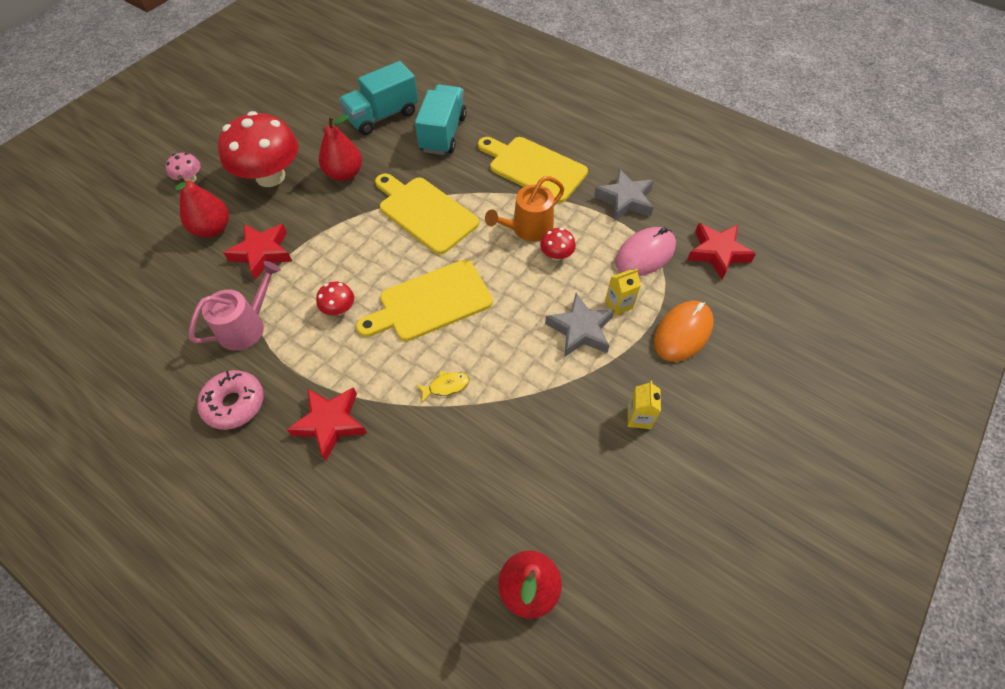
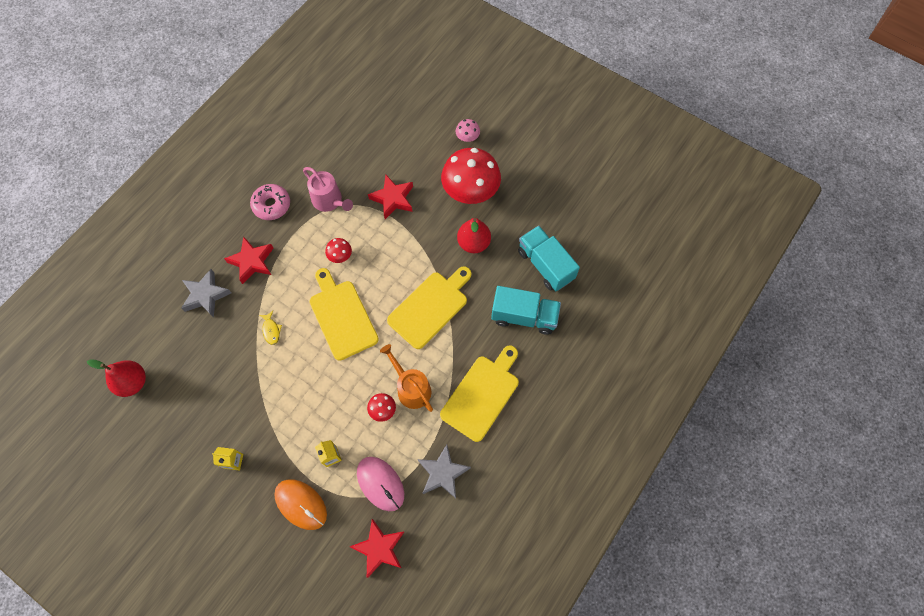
camera: 90 degrees right, 10 degrees up
red pear [175,175,229,238] -> none
grey star [545,293,614,357] -> grey star moved to [181,269,231,317]

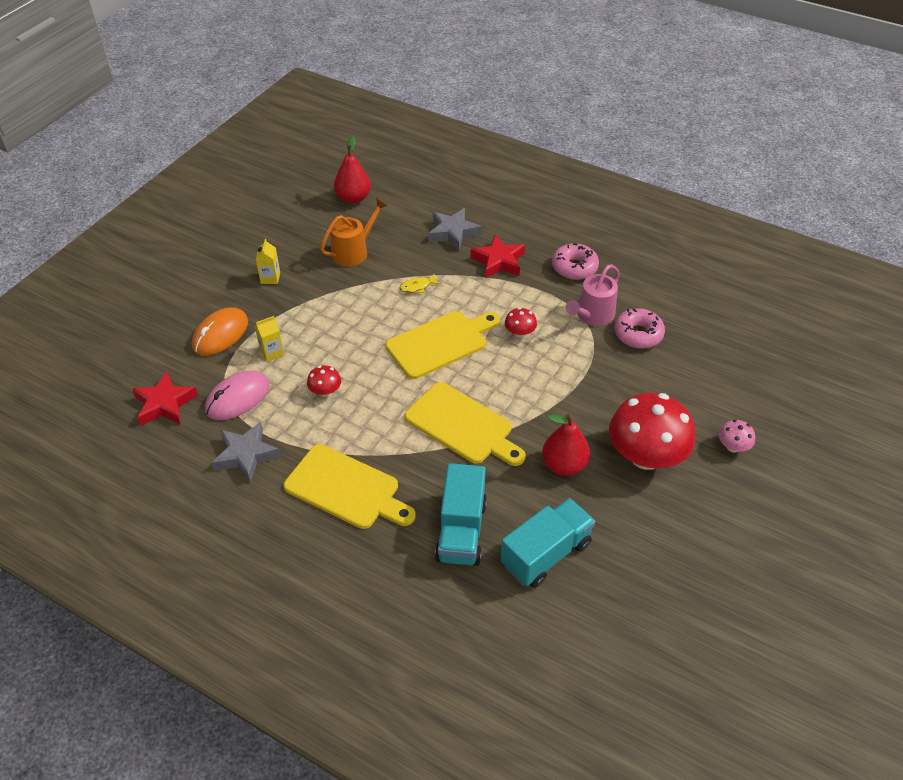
camera: 85 degrees right, 20 degrees down
red star [368,175,413,219] -> none
orange watering can [380,344,433,412] -> orange watering can moved to [320,198,388,267]
none -> pink donut [614,308,665,349]

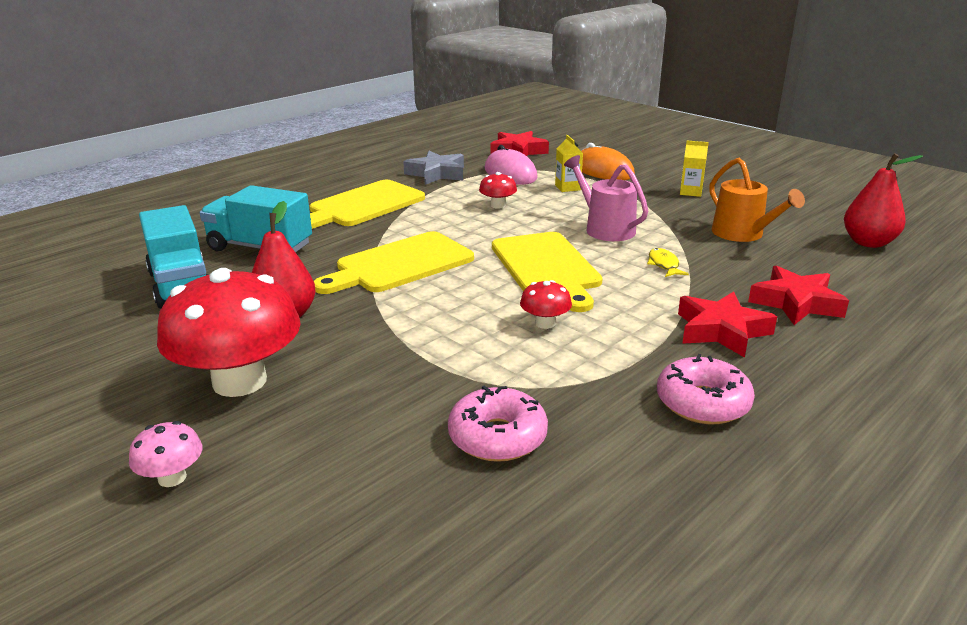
camera: 105 degrees right, 20 degrees down
grey star [428,208,481,251] -> red star [748,265,849,325]
pink watering can [566,264,620,326] -> pink watering can moved to [564,155,648,241]

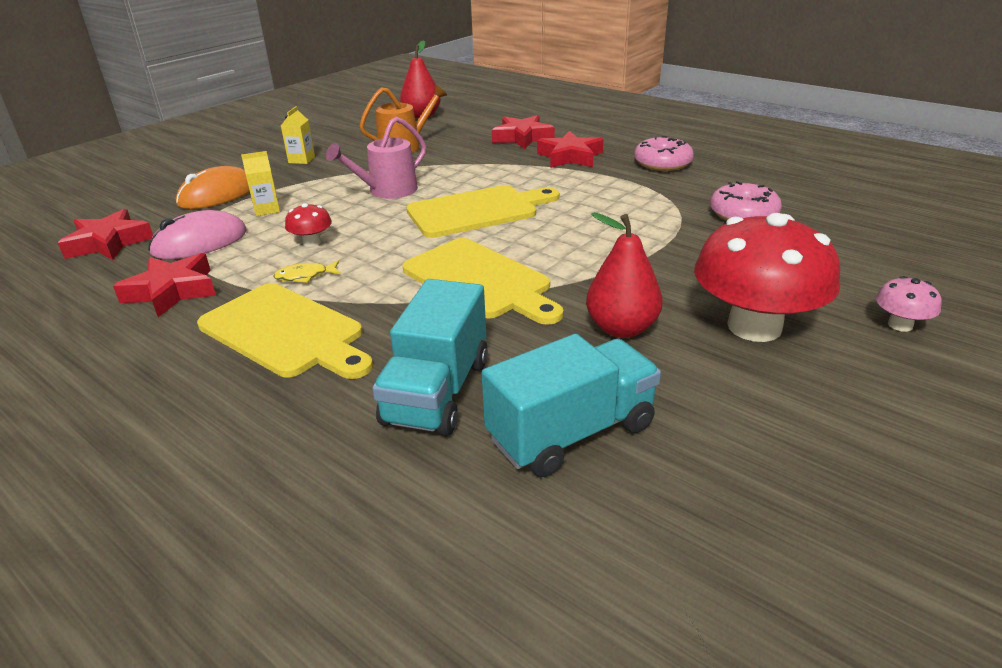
camera: 95 degrees left, 5 degrees up
grey star [403,151,464,185] -> red star [113,253,216,317]
red mushroom [520,280,572,329] -> none
yellow fish [647,248,689,277] -> yellow fish moved to [273,261,341,283]

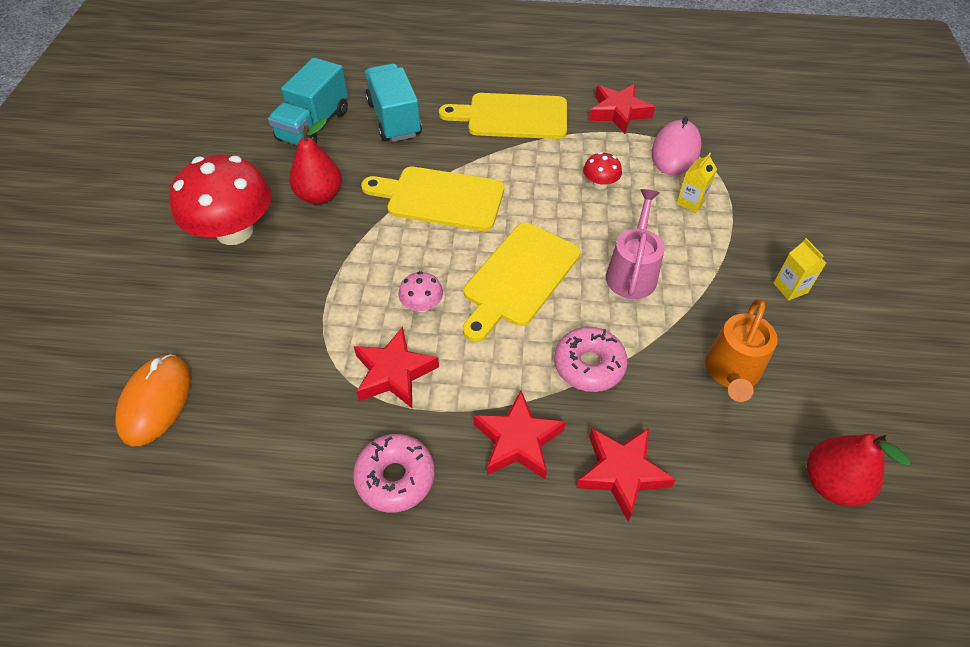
camera: 145 degrees right, 20 degrees up
red star [58,209,153,260] -> red star moved to [354,326,439,408]
orange mouse [176,166,250,209] -> orange mouse moved to [115,354,191,446]
yellow fish [273,261,341,283] -> none
pink donut [710,181,782,221] -> pink donut moved to [554,327,628,392]
pink mushroom [876,276,942,332] -> pink mushroom moved to [399,271,443,312]

